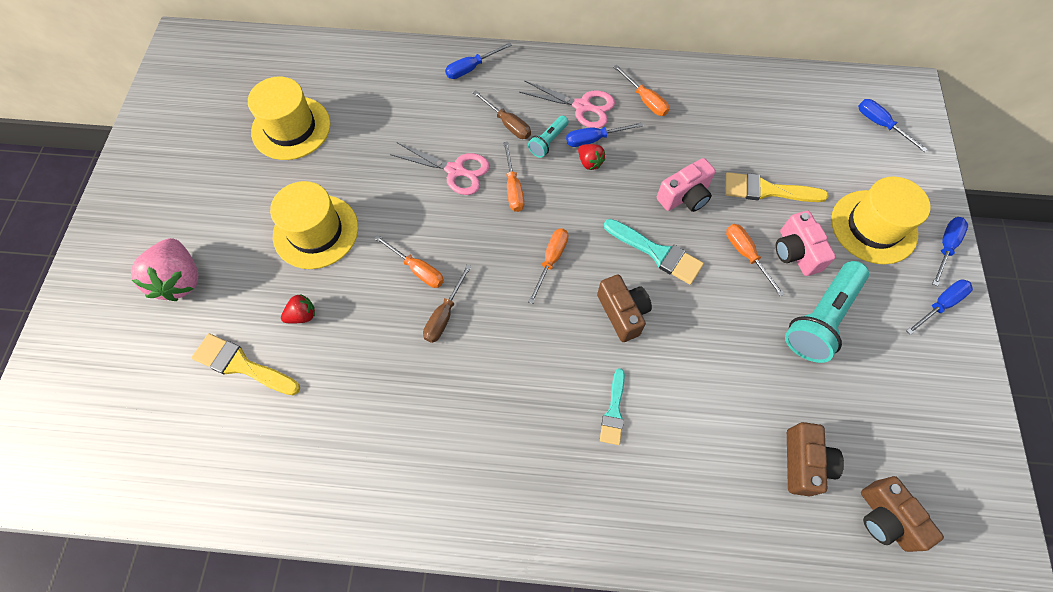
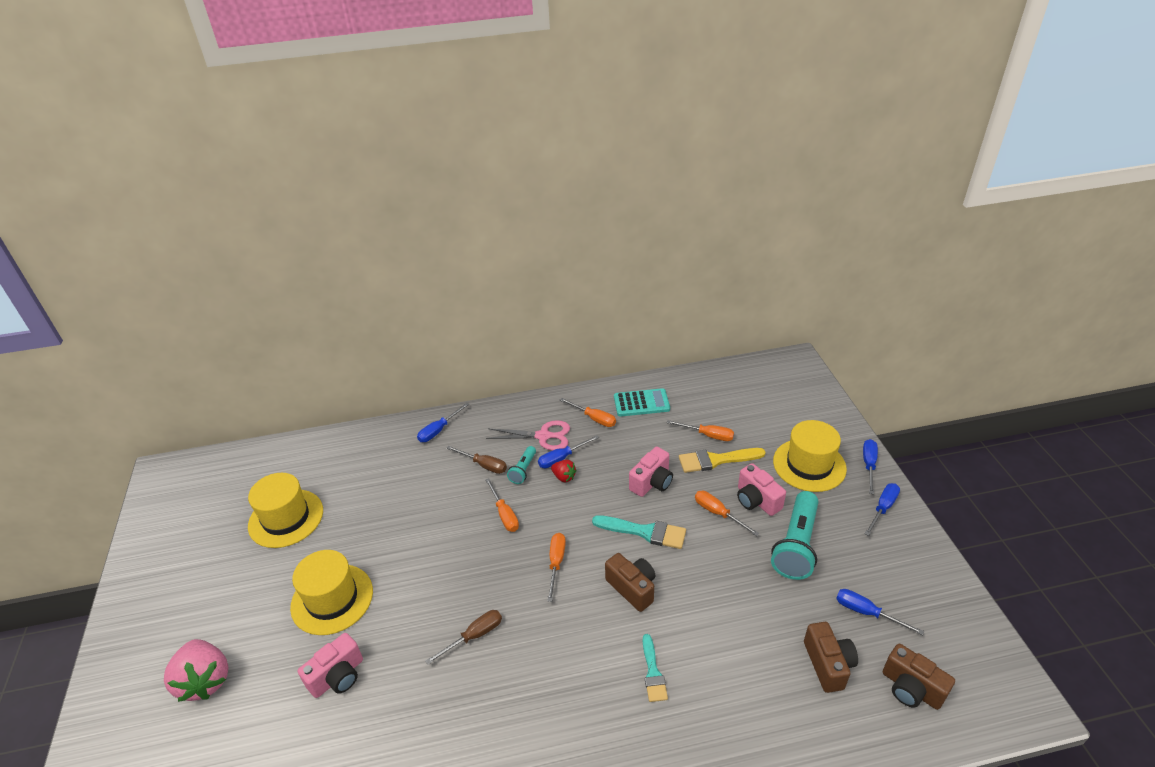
camera: 15 degrees left, 25 degrees down
yellow brush [192,333,300,395] -> none
red strawberry [281,294,315,323] -> pink camera [298,633,363,698]
orange screwdriver [374,235,444,288] -> orange screwdriver moved to [667,420,734,441]
pink scissors [390,142,490,195] -> none
brown screwdriver [423,265,472,343] -> brown screwdriver turned 135 degrees counterclockwise [425,610,502,665]
blue screwdriver [858,99,928,152] -> blue screwdriver moved to [836,589,924,635]
none -> turquoise calculator [614,388,670,416]

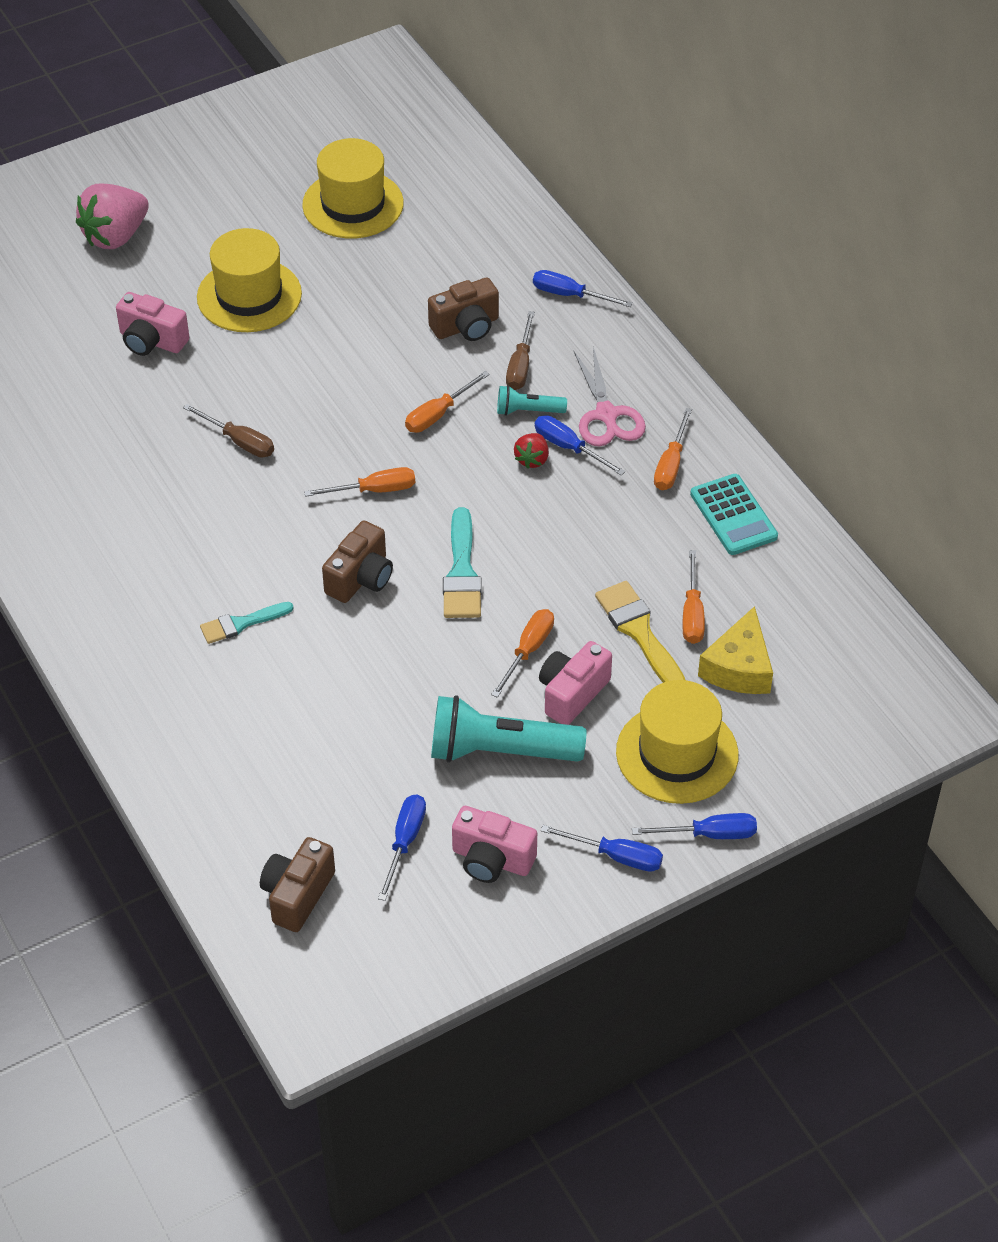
camera: 70 degrees right, 10 degrees up
pink camera [629,447,673,497] -> pink camera moved to [452,806,537,883]
brown camera [804,622,858,693] -> brown camera moved to [428,277,499,341]
none -> yellow cheese [698,606,773,694]

